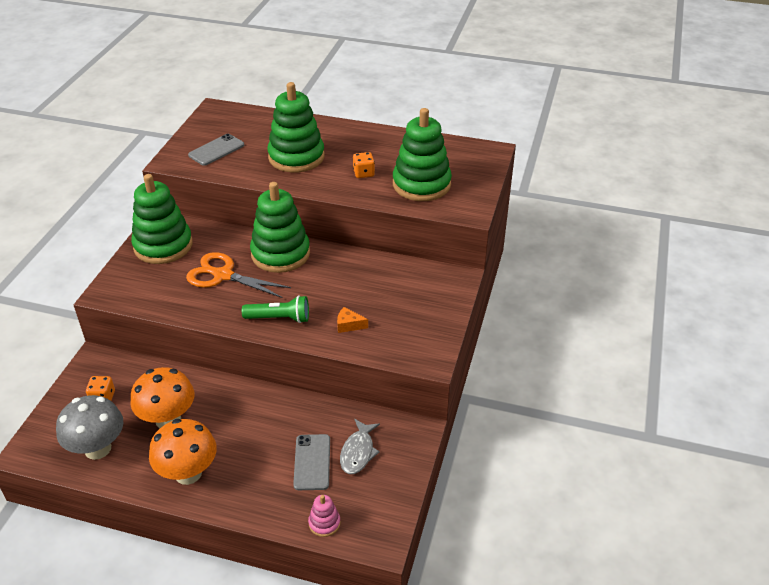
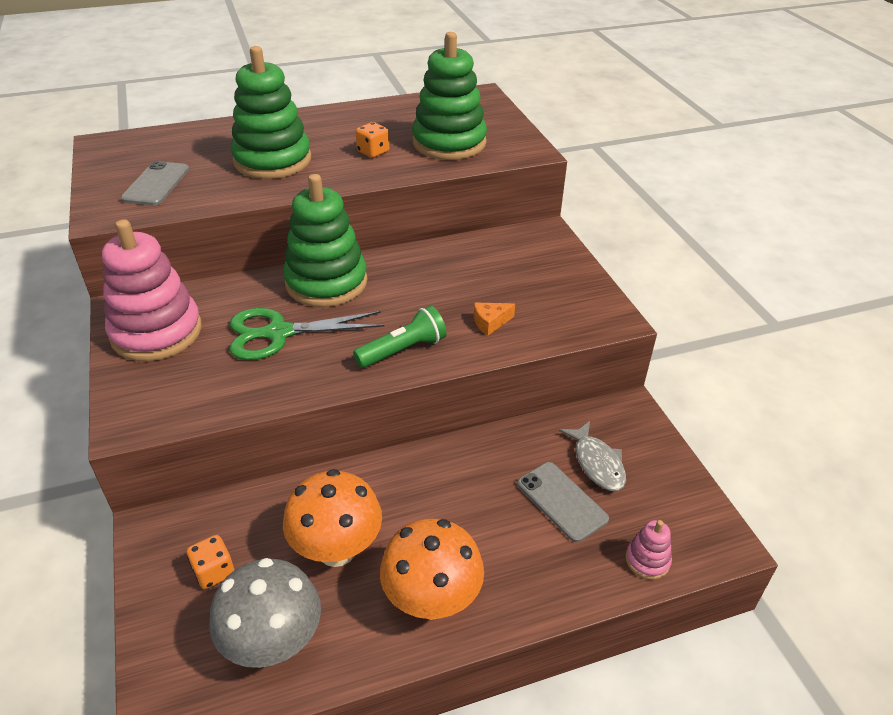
camera: 35 degrees left, 0 degrees up
green stacking toy [131,174,193,264] -> pink stacking toy [102,219,202,361]
orange scissors [186,252,291,298] -> green scissors [230,308,384,360]

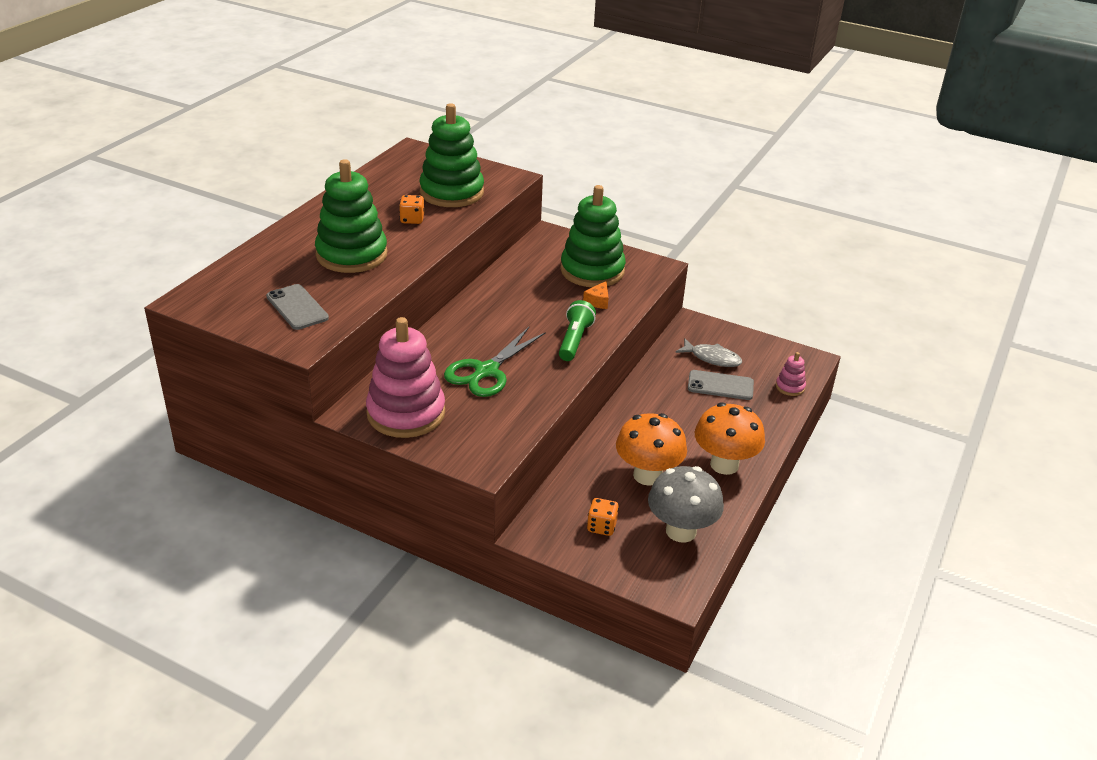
camera: 45 degrees left, 5 degrees down
green stacking toy [283,174,367,307] -> green stacking toy moved to [560,185,626,287]

